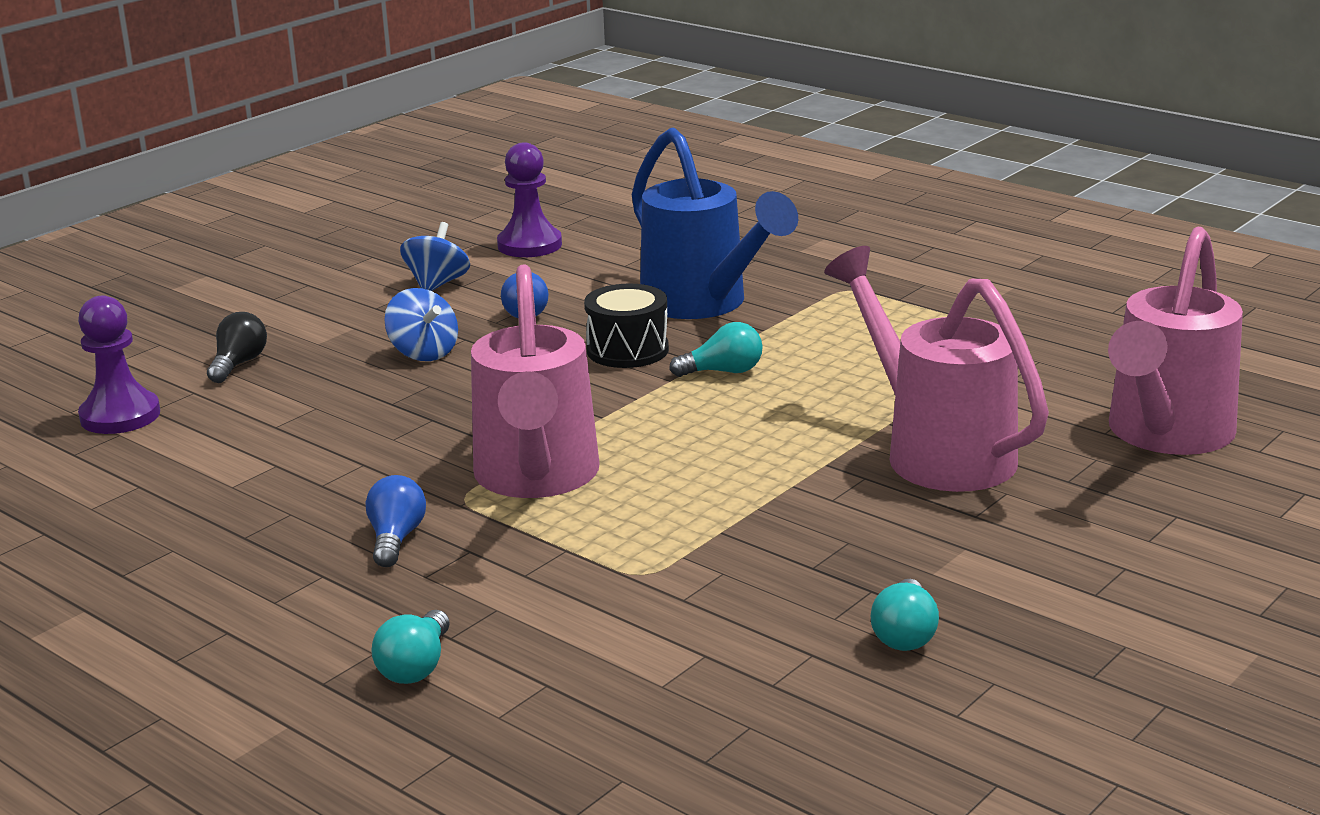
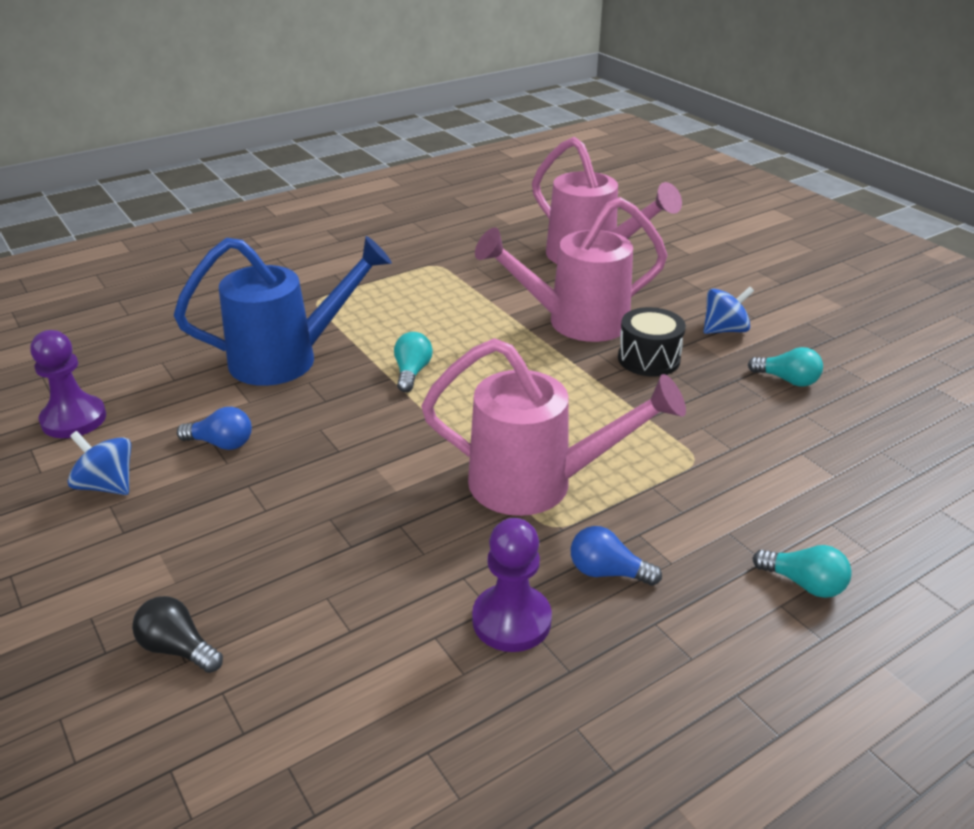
camera: 75 degrees left, 10 degrees up
purple pawn [78,296,160,434] -> purple pawn moved to [472,518,552,652]
blue spinning top [385,288,458,361] -> blue spinning top moved to [703,286,754,334]
black drum [584,283,669,368] -> black drum moved to [618,307,686,377]

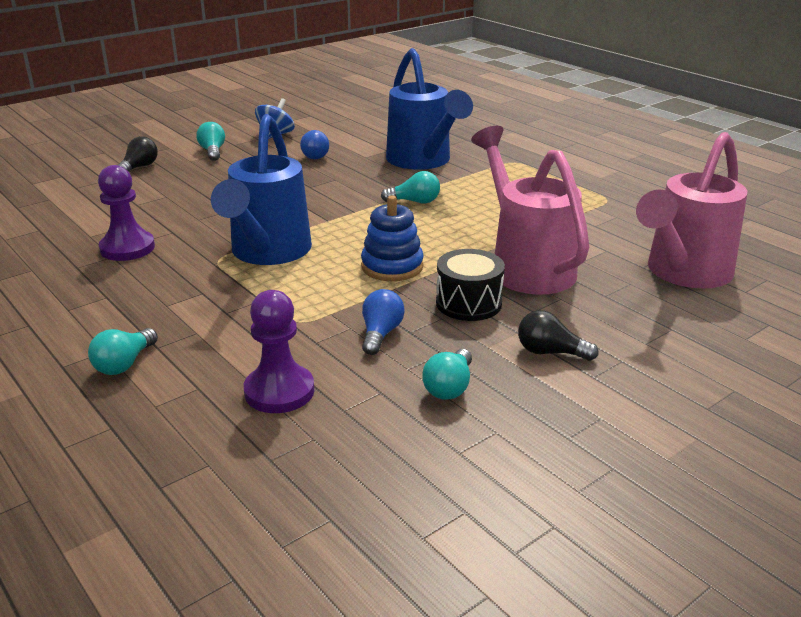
camera: 85 degrees right, 5 degrees down
purple pawn [30,330,106,438] -> purple pawn moved to [244,290,314,413]
pink watering can [421,338,686,516] -> blue watering can [211,114,312,265]
blue light bulb [571,526,662,586] -> blue light bulb moved to [362,289,405,355]
blue spinning top [703,286,754,334] -> black light bulb [518,310,598,361]
none -> turquoise light bulb [196,122,225,161]
none -> blue stacking toy [361,196,424,281]

